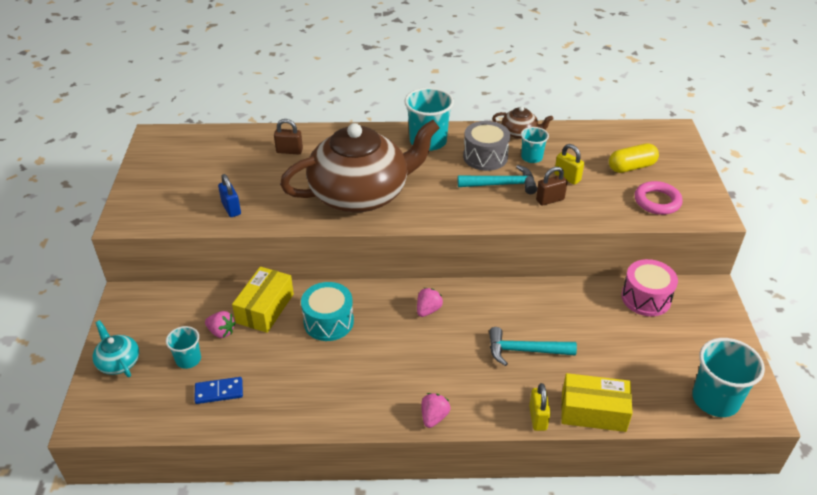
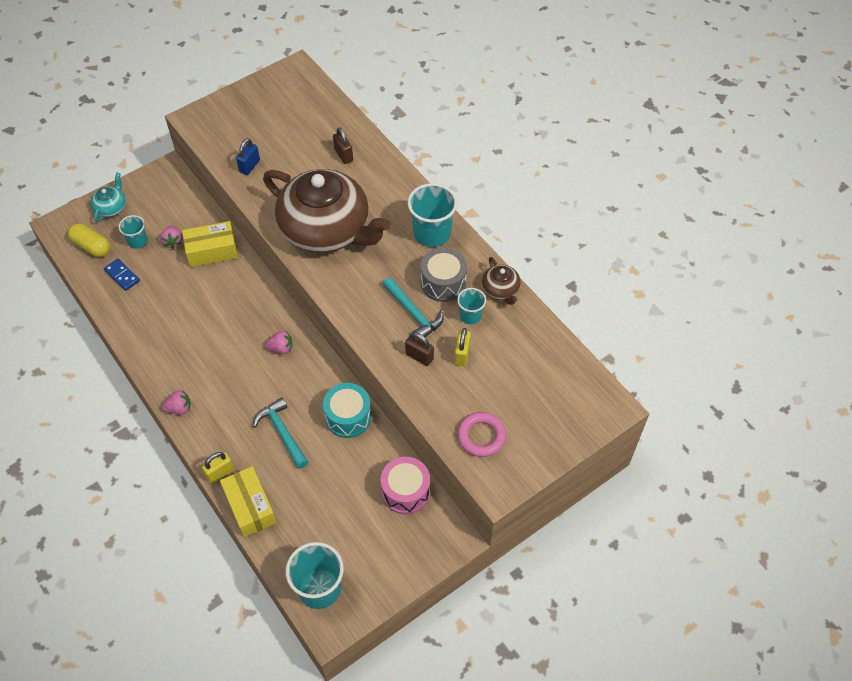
camera: 55 degrees right, 15 degrees up
turquoise drum [301,282,354,341] -> turquoise drum moved to [323,383,372,438]
yellow capsule [609,143,659,173] -> yellow capsule moved to [68,223,110,257]

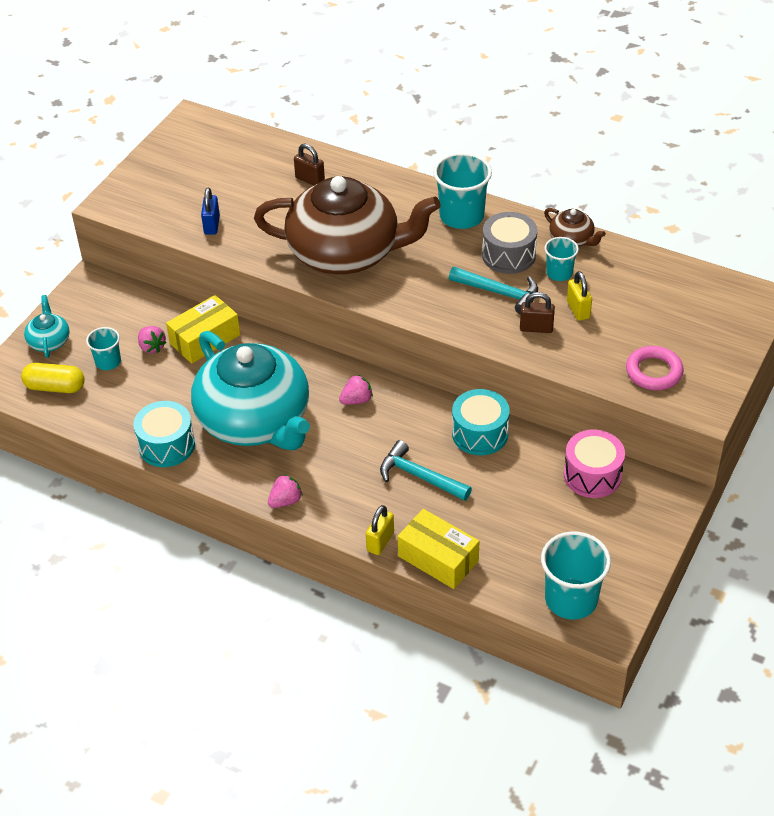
camera: 25 degrees left, 10 degrees down
blue domino [104,259,140,291] -> none
none -> turquoise drum [133,401,195,467]
none -> turquoise teapot [191,331,310,450]

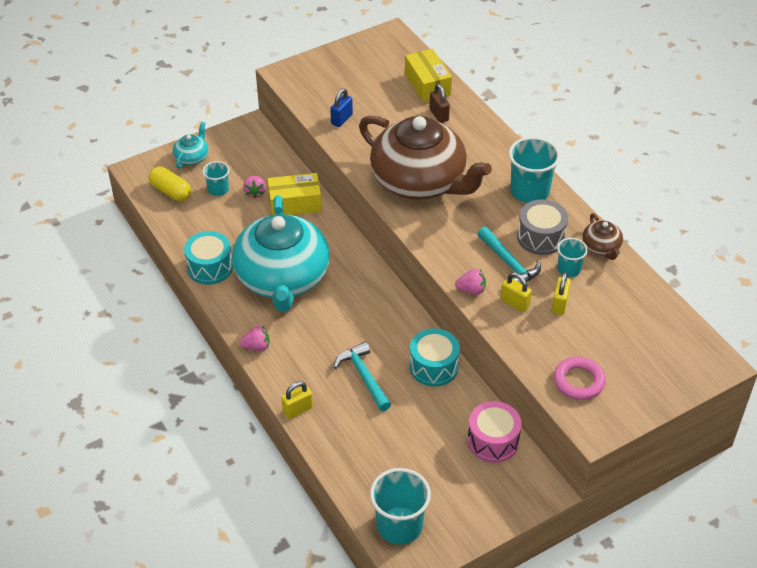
camera: 30 degrees right, 0 degrees up
pink strawberry [339,374,373,405] -> pink strawberry moved to [455,269,486,295]
yellow box [398,509,479,589] -> yellow box moved to [405,49,452,102]
brown padlock [520,292,555,333] -> yellow padlock [500,273,532,312]

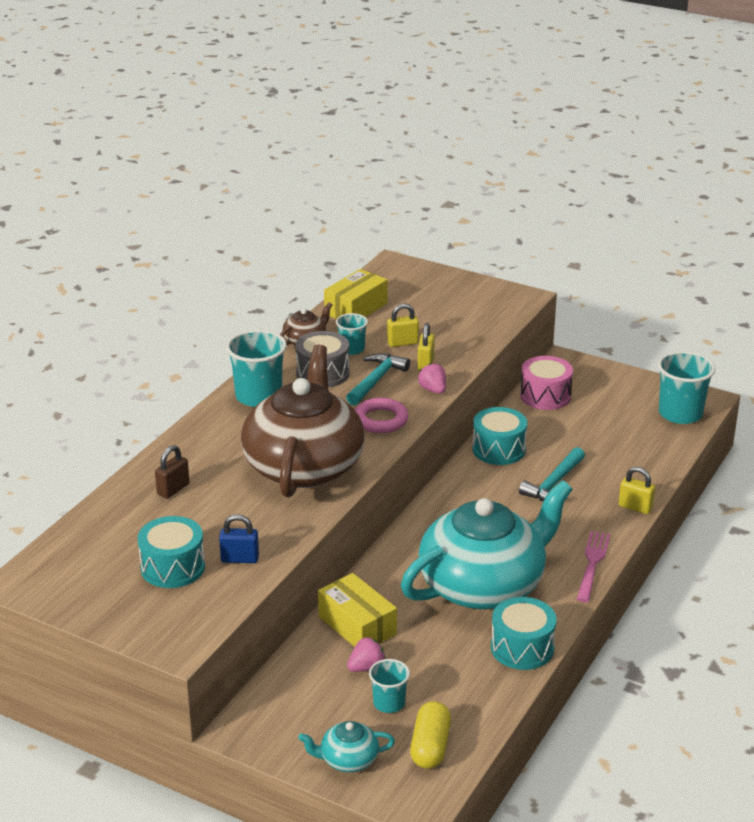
camera: 120 degrees left, 15 degrees down
pink strawberry [240,326,270,351] -> pink fork [577,531,610,602]
yellow box [405,49,452,102] -> yellow box moved to [324,269,387,319]
pink ring [554,357,606,400] -> pink ring moved to [355,398,408,433]
none -> turquoise drum [138,516,205,588]

